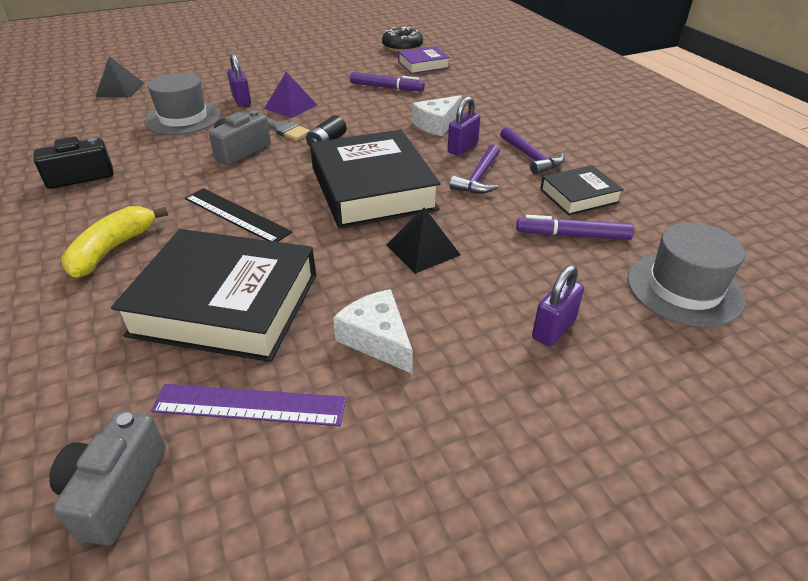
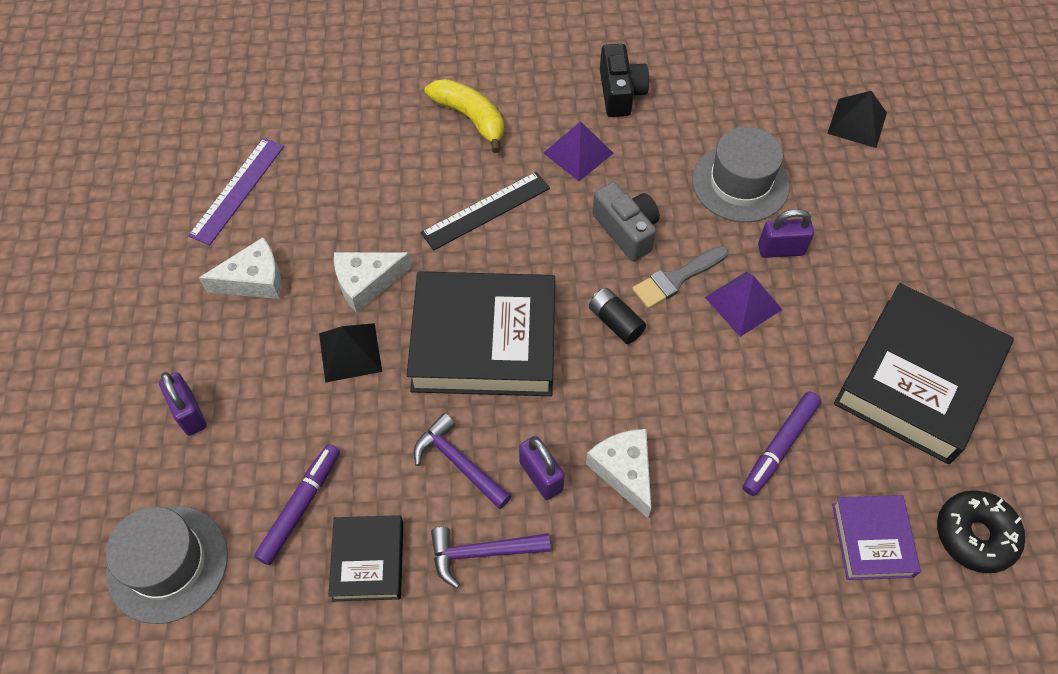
camera: 110 degrees right, 20 degrees up
grey camera [49,411,166,546] -> none
black book [111,229,316,362] -> black book moved to [834,283,1014,464]
none -> white cheese [334,252,412,313]
none -> purple pyramid [543,121,614,181]

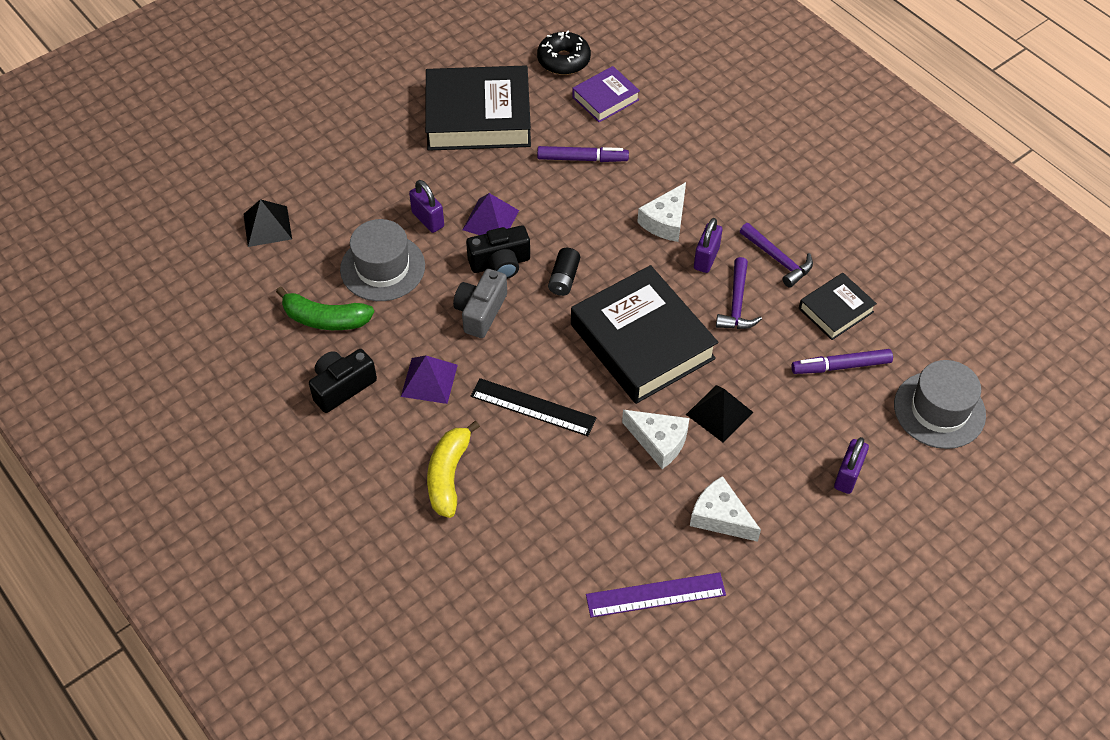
camera: 125 degrees left, 5 degrees down
grey brush [632,246,728,309] -> black camera [466,225,530,279]
none -> green banana [276,287,374,330]

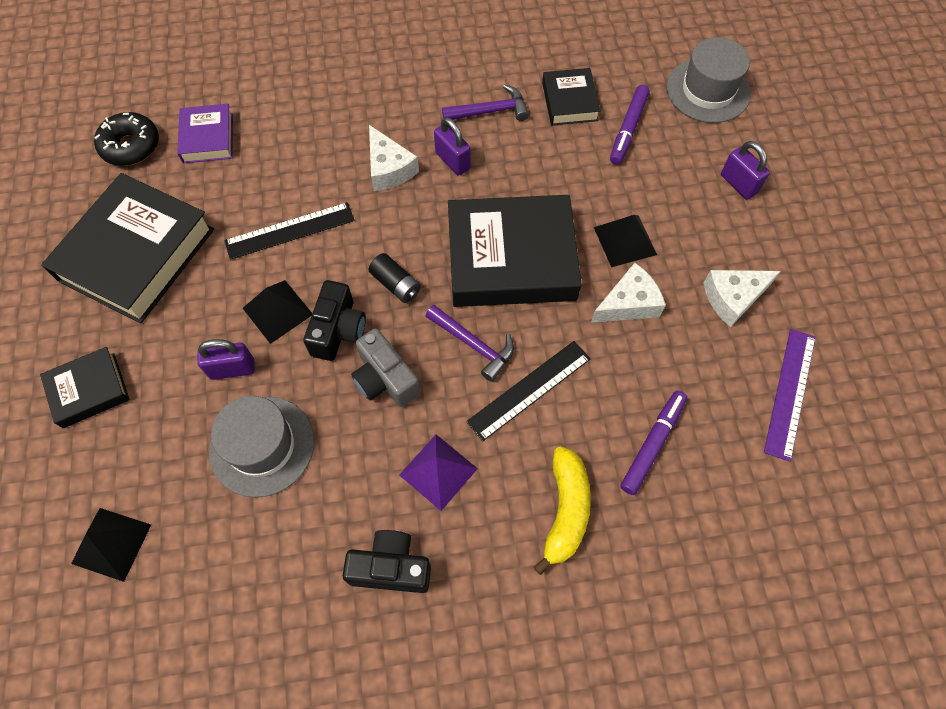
camera: 60 degrees left, 10 degrees up
green banana [276,287,374,330] -> none
black camera [309,349,377,413] -> black camera turned 105 degrees clockwise [343,530,431,593]
yellow banana [427,421,480,518] -> yellow banana turned 120 degrees counterclockwise [534,446,591,575]
purple pyramid [463,193,519,235] -> black pyramid [243,280,312,344]
purple marker [537,146,629,162] -> purple marker moved to [620,391,687,495]
purple hammer [716,257,762,329] -> purple hammer moved to [426,305,514,382]
none -> black book [40,347,130,428]
none -> black ruler [224,202,355,260]

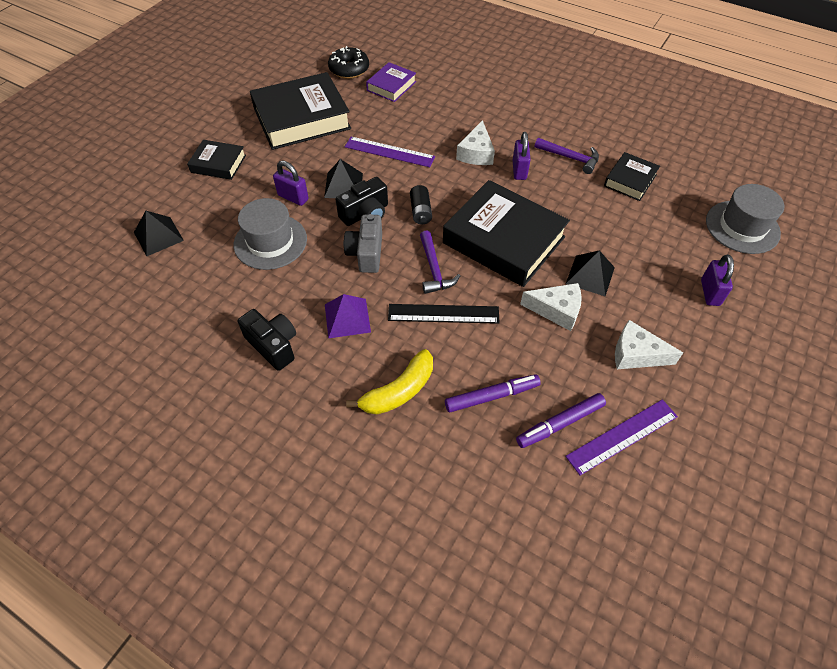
camera: 40 degrees right, 10 degrees down
black ruler [224,202,355,260] -> purple ruler [345,136,435,167]
purple marker [610,85,650,165] -> purple marker moved to [516,393,606,448]

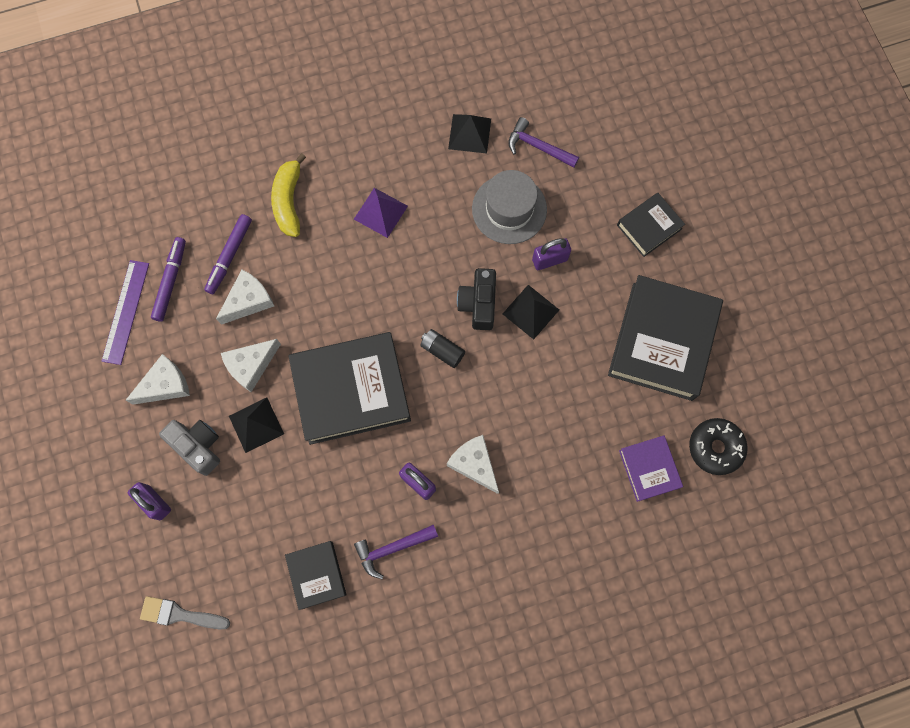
camera: 130 degrees right, 20 degrees up
black pyramid [134,211,184,256] -> black pyramid moved to [448,114,491,154]
black camera [238,309,296,371] -> none
grey camera [344,214,382,273] -> grey camera moved to [159,420,220,476]
purple ruler [345,136,435,167] -> none
black ruler [388,304,500,324] -> none
purple hammer [420,231,460,294] -> purple hammer moved to [508,117,579,168]
grey hat [706,184,784,254] -> grey brush [140,596,230,630]
none -> white cheese [216,270,274,325]

